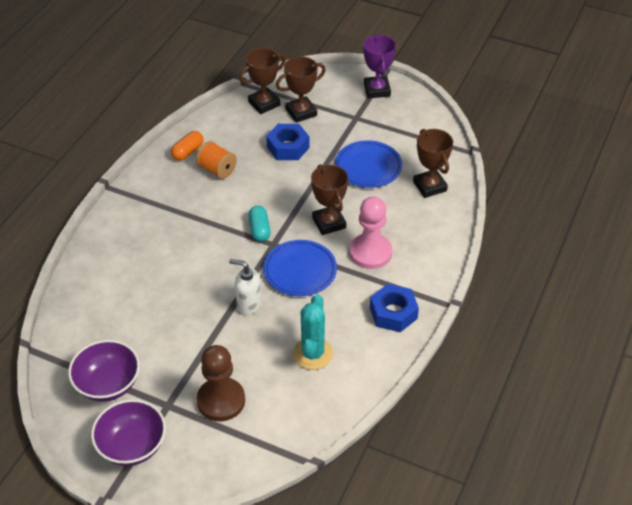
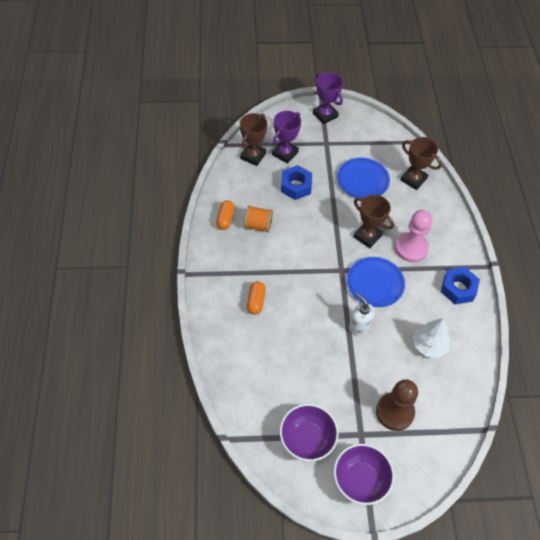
camera: 30 degrees left, 10 degrees up
white soap dispenser [229,259,261,315] -> white soap dispenser turned 60 degrees clockwise [349,293,375,335]
turquoise capsule [249,206,271,242] -> none
brown trophy [276,56,326,123] -> purple trophy [272,111,301,164]
turquoise cactus [293,294,333,370] -> white tree [413,318,451,358]
none -> orange capsule [247,281,266,315]

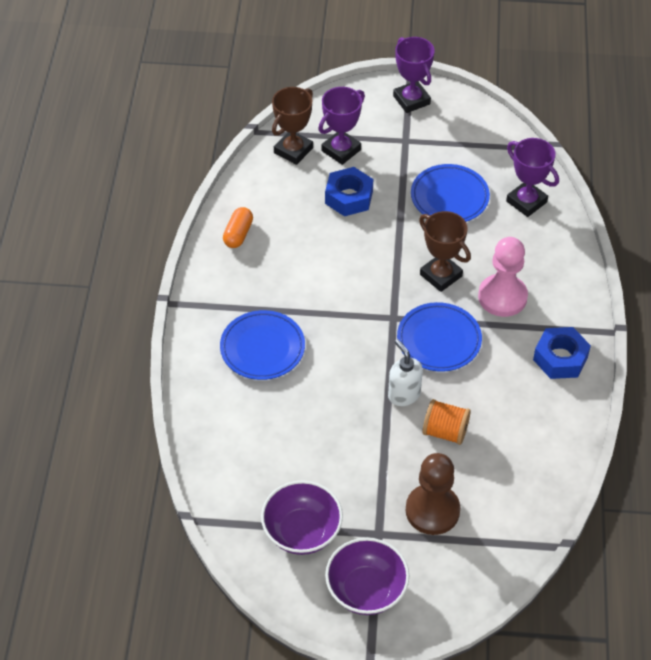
camera: 10 degrees right, 5 degrees down
orange spool [244,206,273,233] -> orange spool moved to [422,399,471,445]
orange capsule [247,281,266,315] -> blue plate [220,310,305,380]
brown trophy [401,137,442,190] -> purple trophy [506,138,559,217]
white tree [413,318,451,358] -> none

